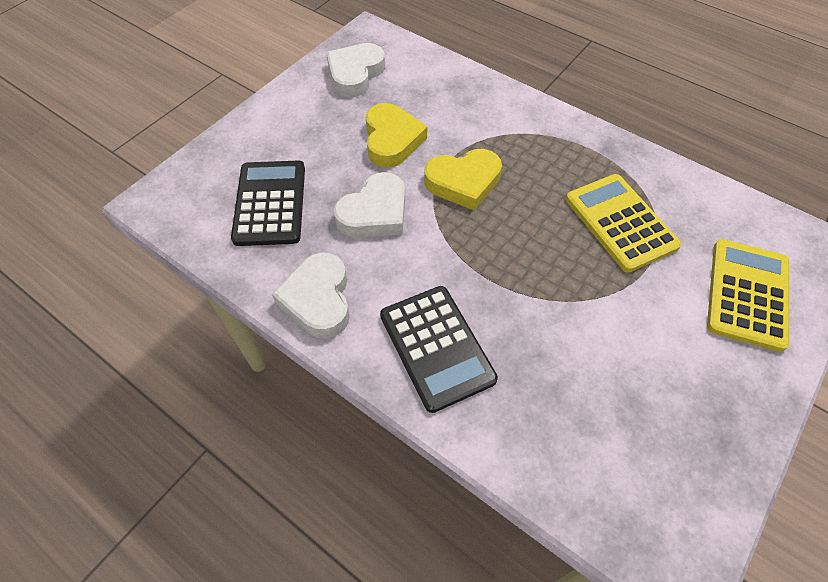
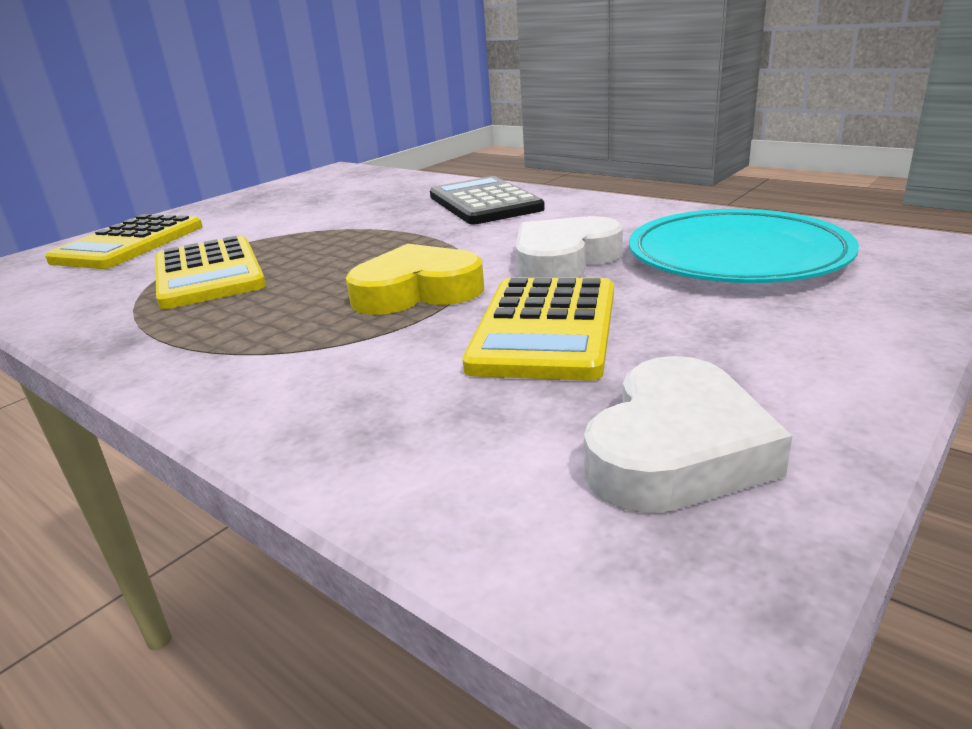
camera: 175 degrees left, 30 degrees down
black calculator [231,160,305,246] -> turquoise plate [629,209,859,283]
white heart [272,252,350,339] -> none
yellow heart [366,103,428,168] -> yellow calculator [462,278,614,381]

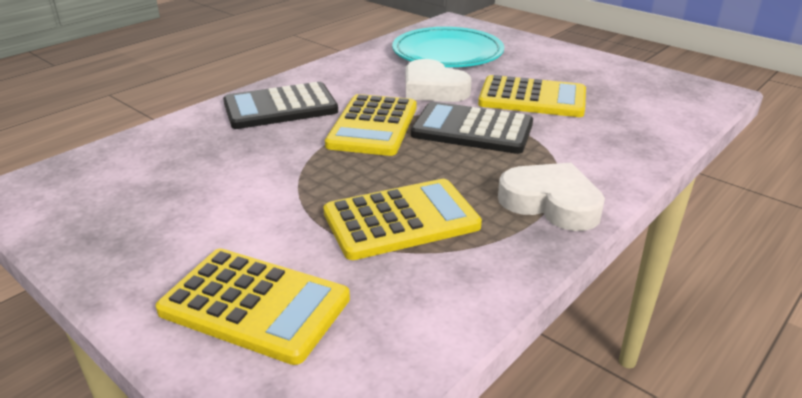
camera: 90 degrees left, 5 degrees up
yellow heart [346,244,484,315] -> black calculator [411,102,533,154]
white heart [584,356,792,513] -> white heart moved to [498,163,605,231]
none -> yellow calculator [325,94,416,156]

